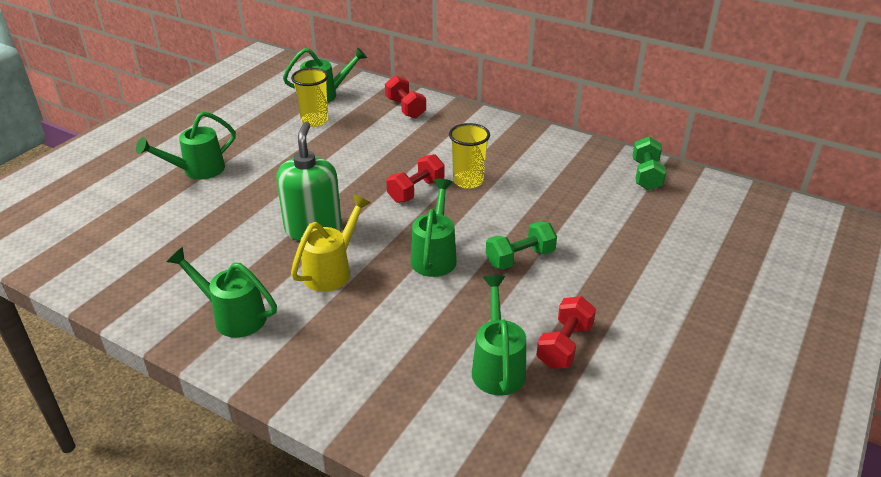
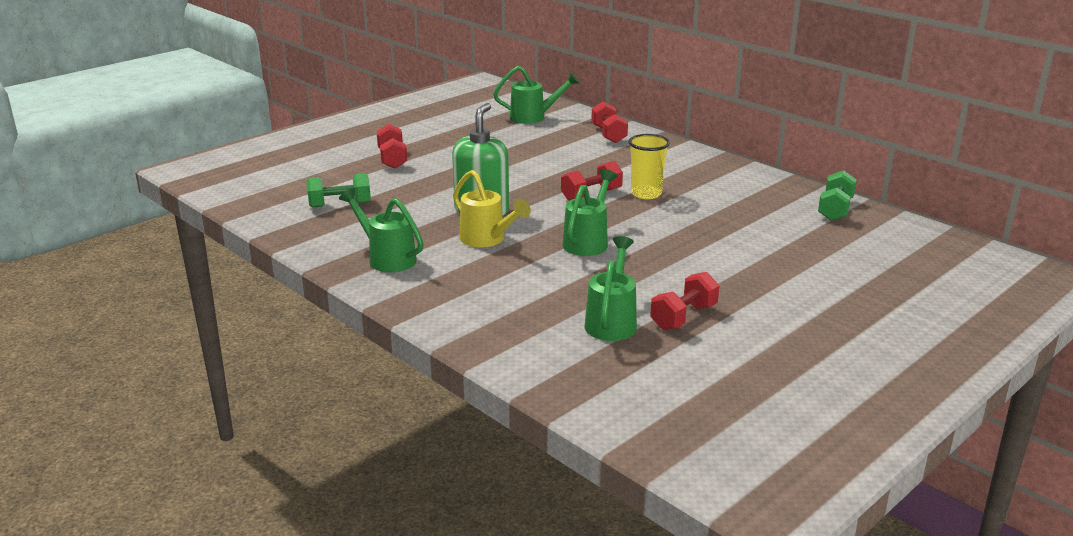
camera: 15 degrees right, 10 degrees down
green watering can [136,111,236,180] -> red dumbbell [376,124,407,168]
yellow cup [291,68,328,127] -> none
yellow watering can [291,194,371,292] -> yellow watering can turned 90 degrees clockwise [453,170,531,247]
green dumbbell [486,221,557,270] -> green dumbbell moved to [307,173,371,207]

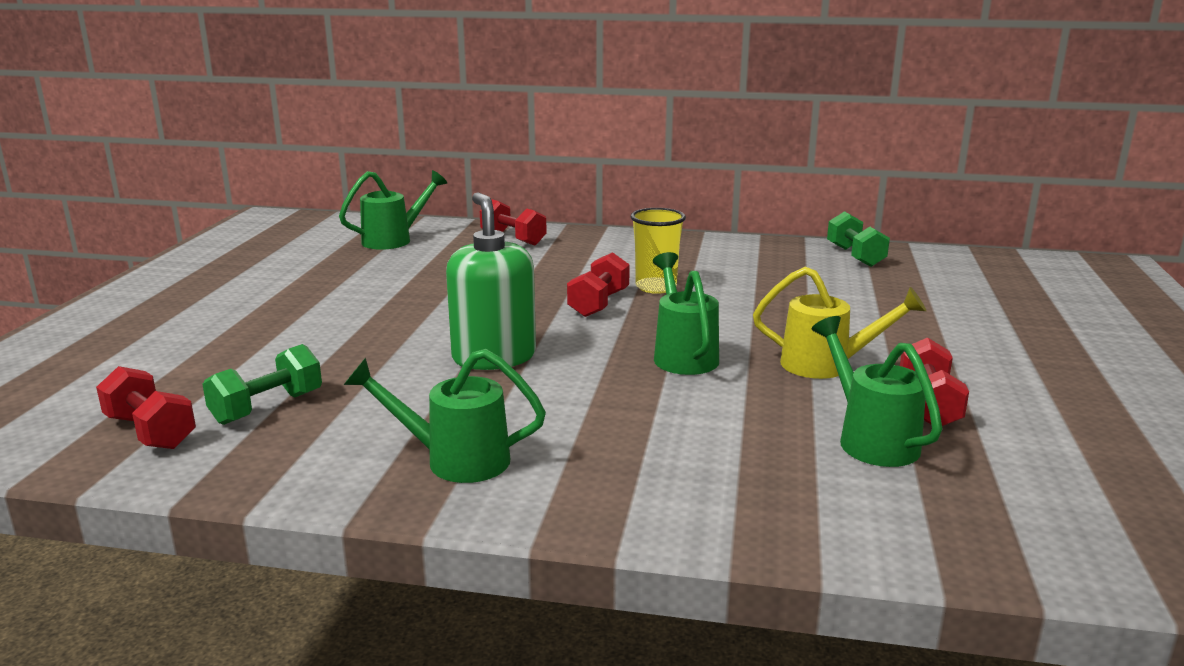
camera: 35 degrees left, 5 degrees down
red dumbbell [376,124,407,168] -> red dumbbell moved to [96,366,196,449]
yellow watering can [453,170,531,247] -> yellow watering can moved to [753,267,926,379]

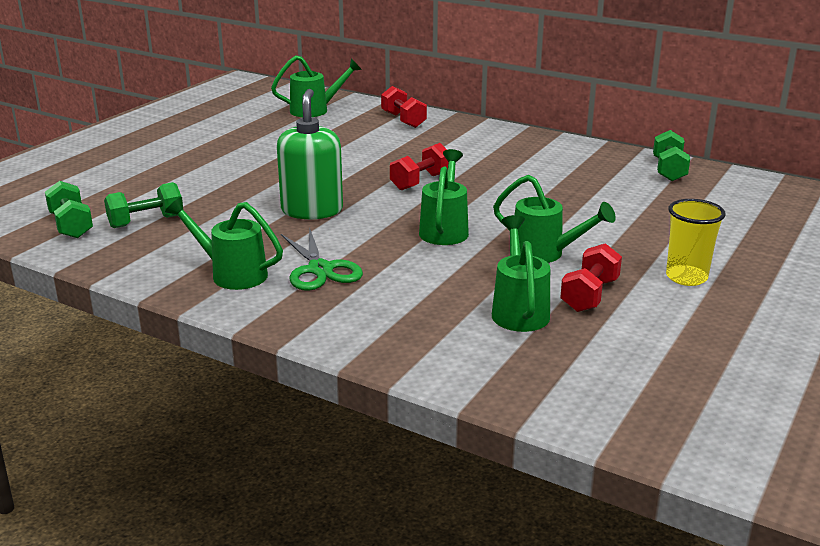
camera: 20 degrees right, 5 degrees up
red dumbbell [96,366,196,449] -> green dumbbell [45,181,93,238]
yellow cup [630,208,686,294] -> yellow cup moved to [666,199,725,286]
yellow watering can [753,267,926,379] -> green watering can [493,175,616,263]
none -> green scissors [281,227,363,291]

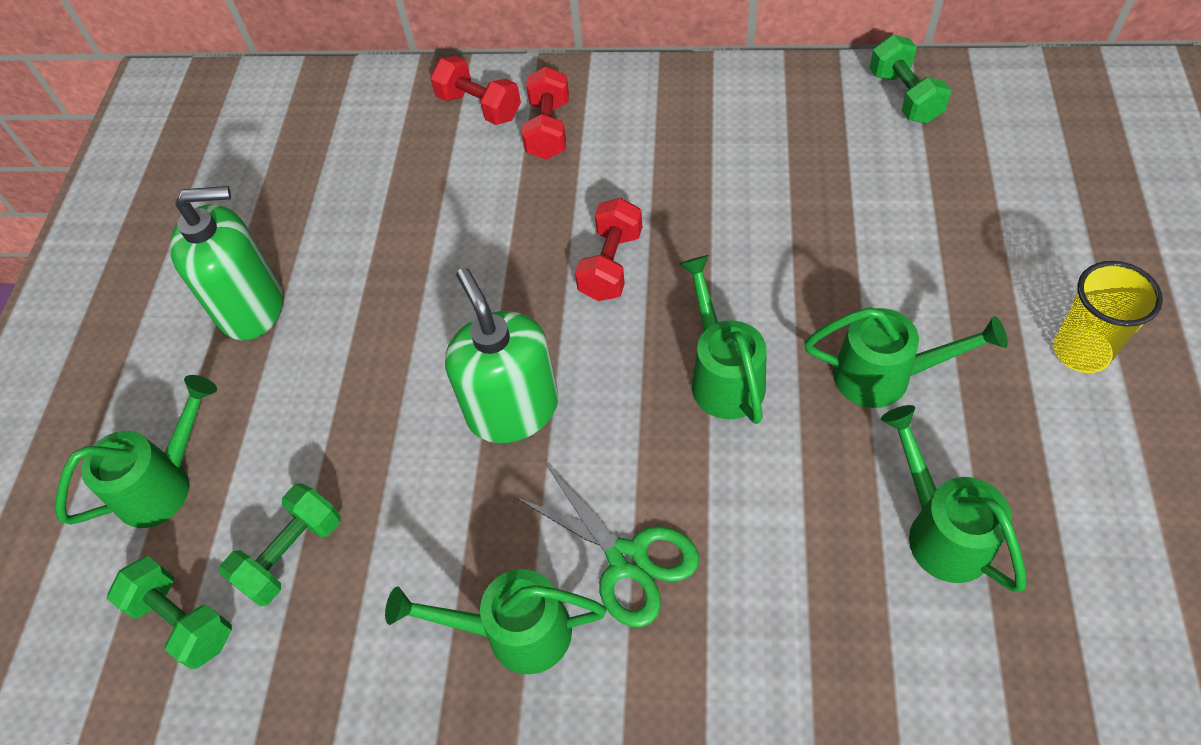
camera: 20 degrees left, 30 degrees up
green watering can [271,55,362,117] -> green watering can moved to [55,375,217,528]
red dumbbell [560,243,622,312] -> red dumbbell moved to [522,67,569,159]
none -> green soap dispenser [170,186,283,340]

